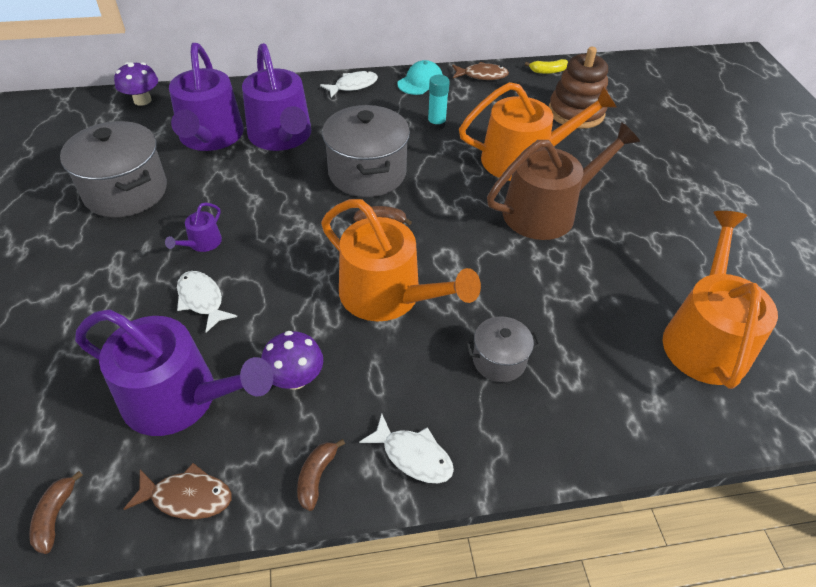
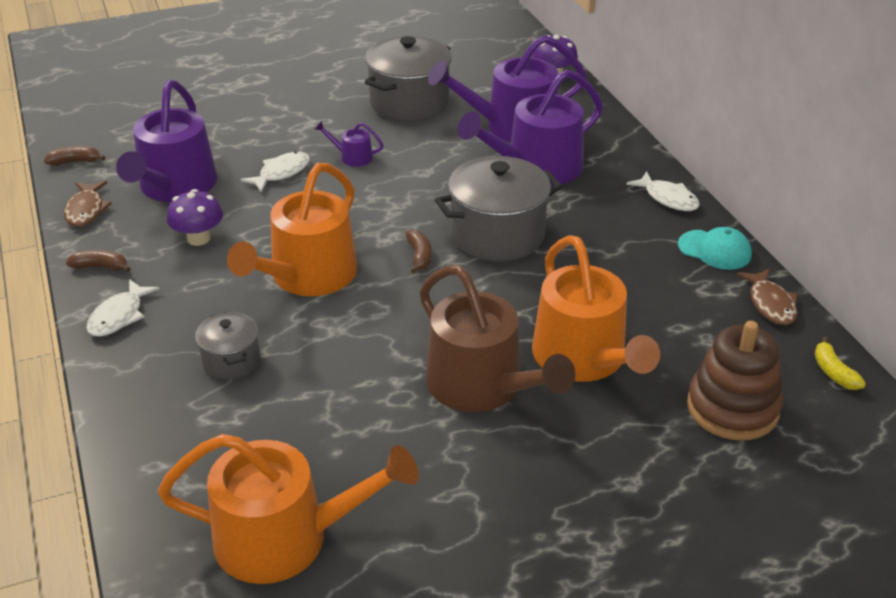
camera: 80 degrees right, 10 degrees down
turquoise glue stick [427,75,450,130] -> none

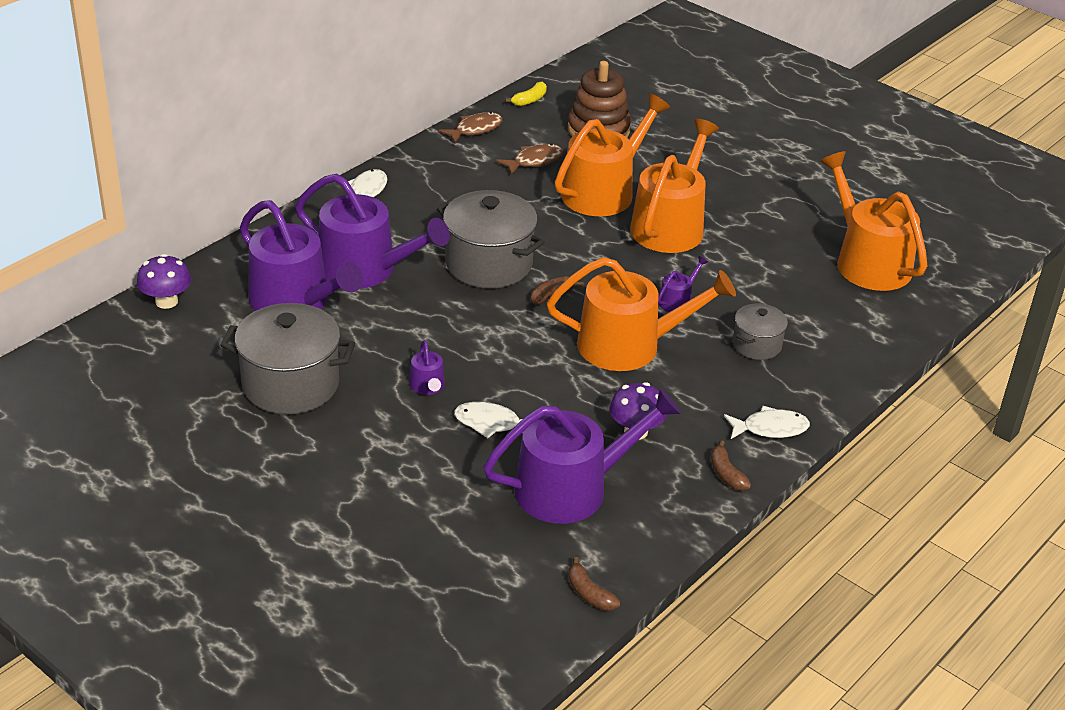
camera: 120 degrees left, 0 degrees up
brown fish [64,181,112,227] -> brown fish moved to [496,144,563,175]
brown watering can [419,265,576,412] -> orange watering can [630,119,719,253]
turquoise cap [678,227,752,270] -> none
none -> purple watering can [658,256,708,312]

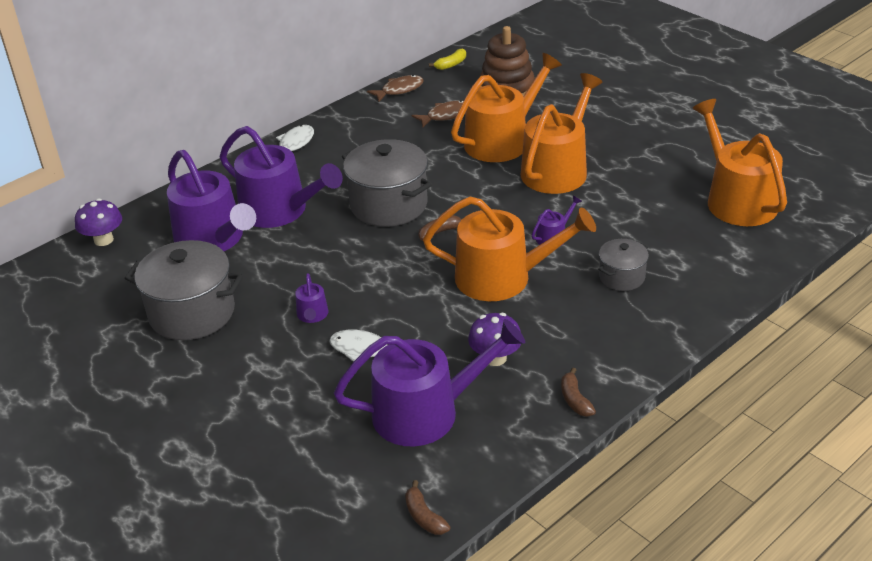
camera: 10 degrees right, 0 degrees up
white fish [724,406,810,439] -> none

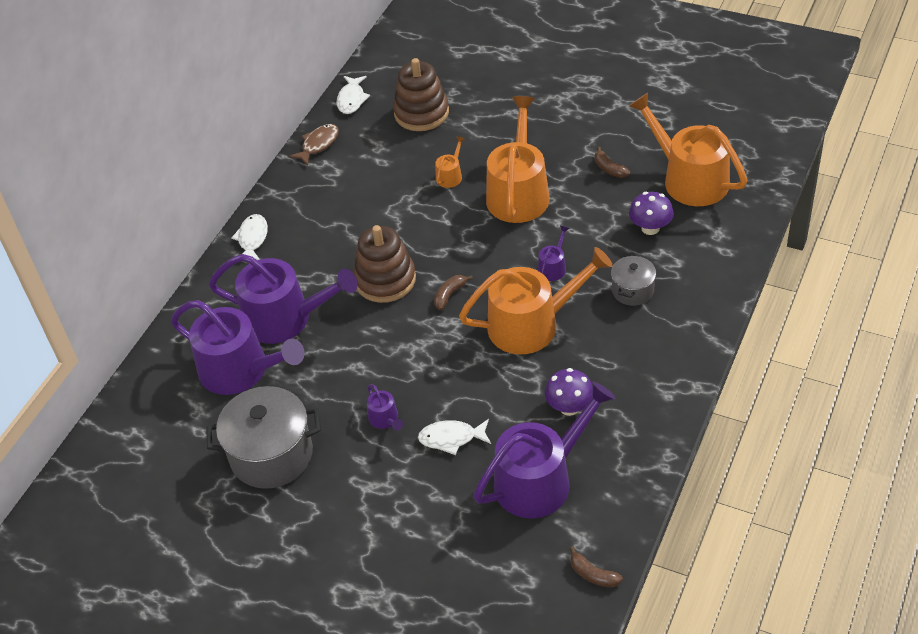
camera: 20 degrees left, 10 degrees up
purple mushroom [75,199,122,246] -> purple mushroom moved to [629,192,674,235]
grey pot [342,139,432,227] -> brown stacking toy [353,225,416,303]
brown fish [412,100,466,127] -> none
yellow banana [429,48,466,70] -> white fish [337,76,370,114]
orange watering can [451,53,562,162] -> orange watering can [435,136,465,188], size x0.42
brown banana [561,368,596,417] -> brown banana moved to [595,147,630,178]

